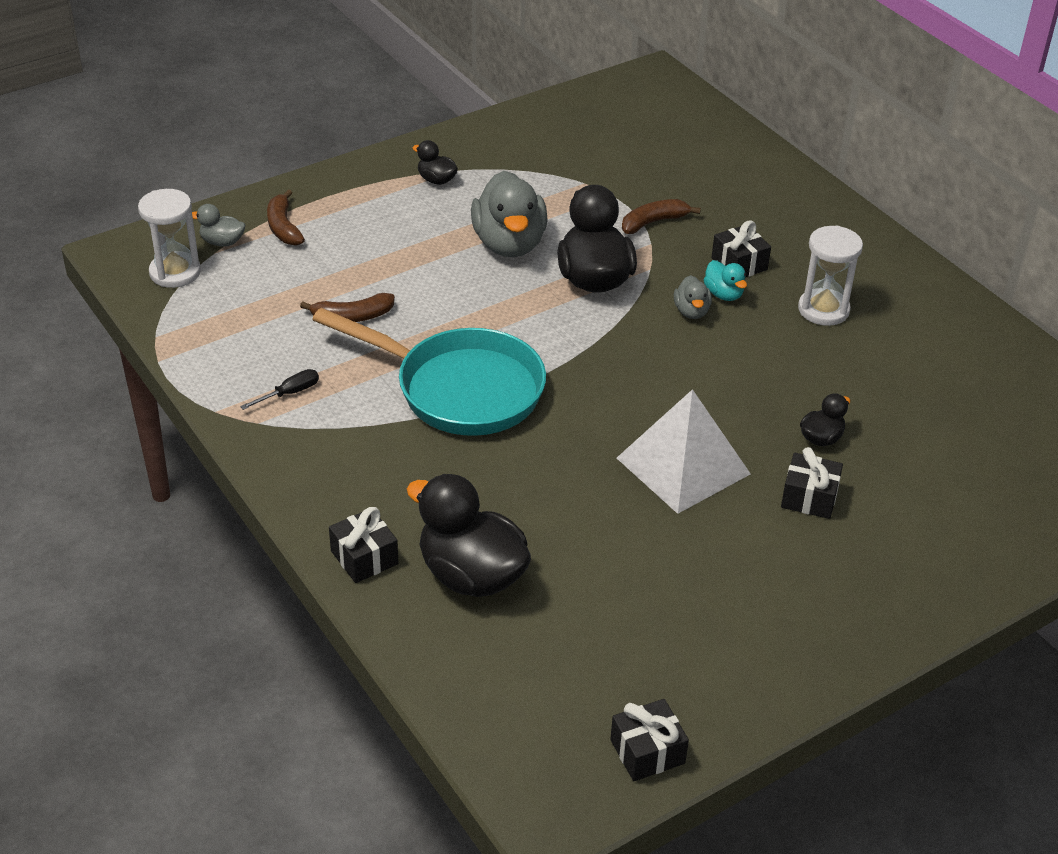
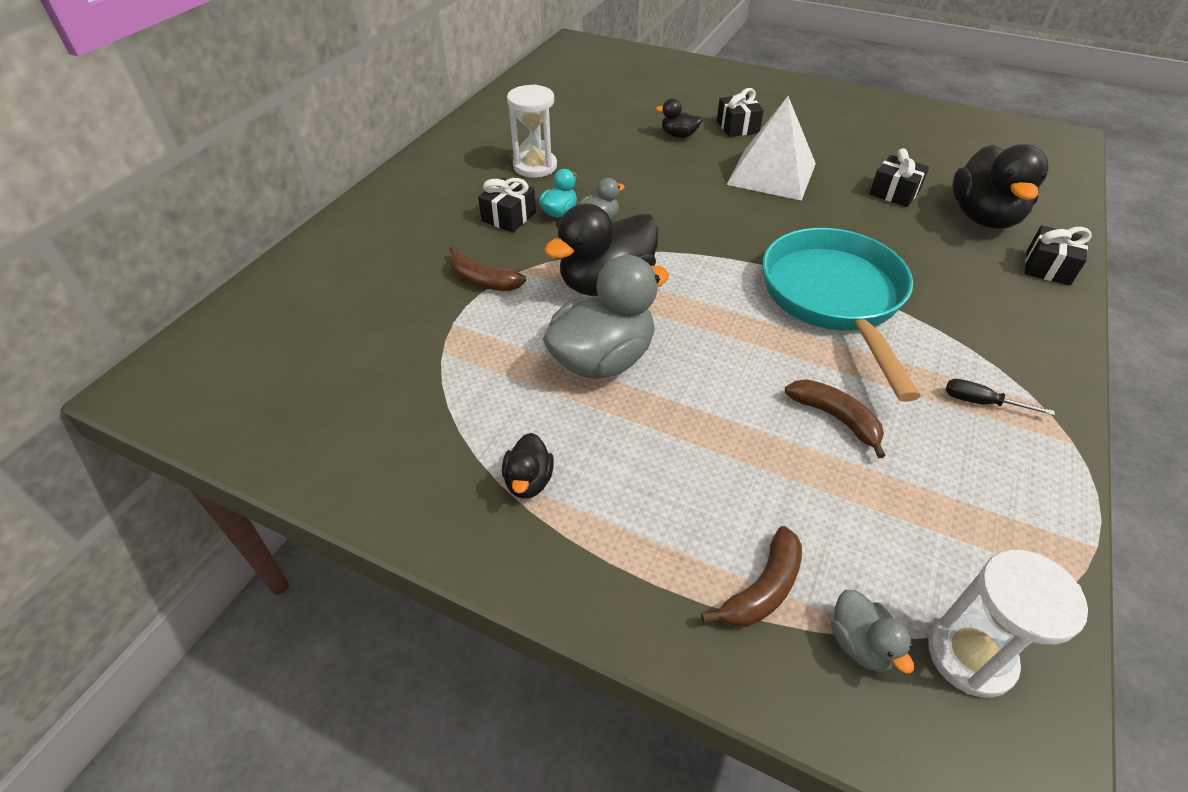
camera: 120 degrees left, 5 degrees up
black gift [610,699,689,781] -> black gift moved to [869,148,929,207]

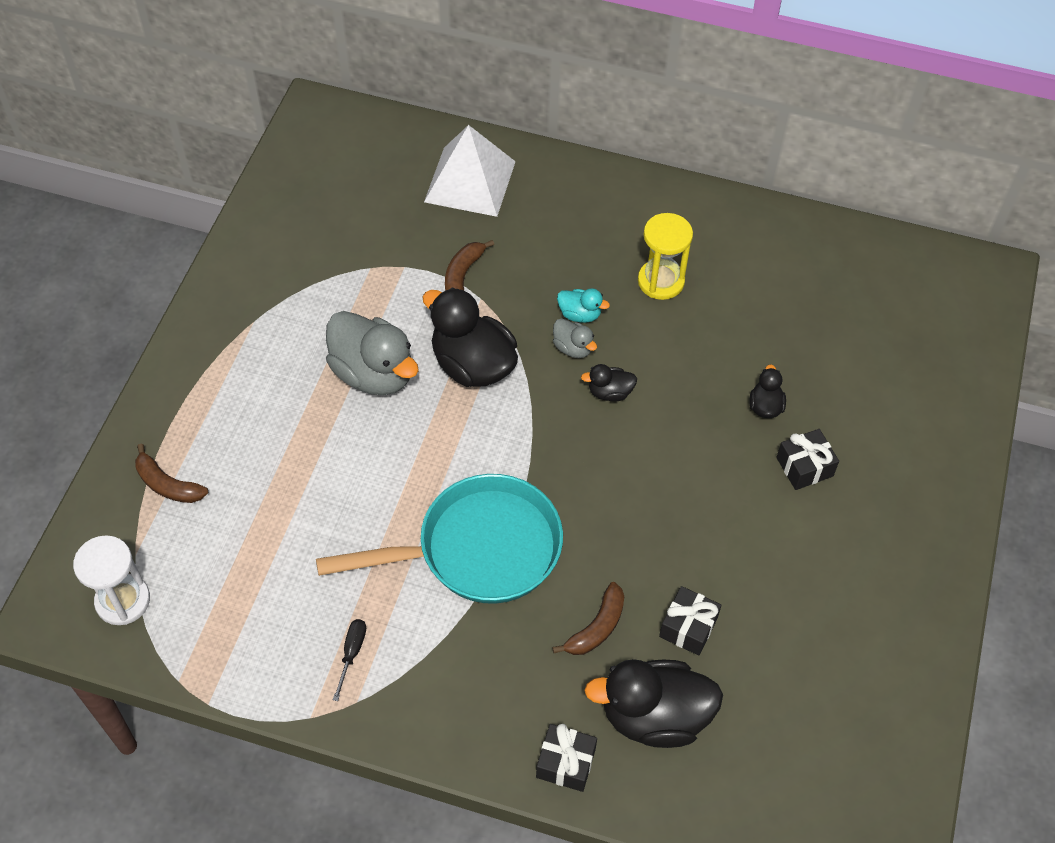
camera: 80 degrees right, 10 degrees up
black gift [478,178,536,232] -> none
black duck [502,433,554,499] -> black duck moved to [581,364,637,402]
white hourglass [507,84,557,178] -> yellow hourglass [638,213,693,300]
white pyramid [726,96,816,201] -> white pyramid moved to [424,125,516,217]
brown banana [785,379,886,458] -> brown banana moved to [552,582,624,655]
grey duck [831,590,914,673] -> none

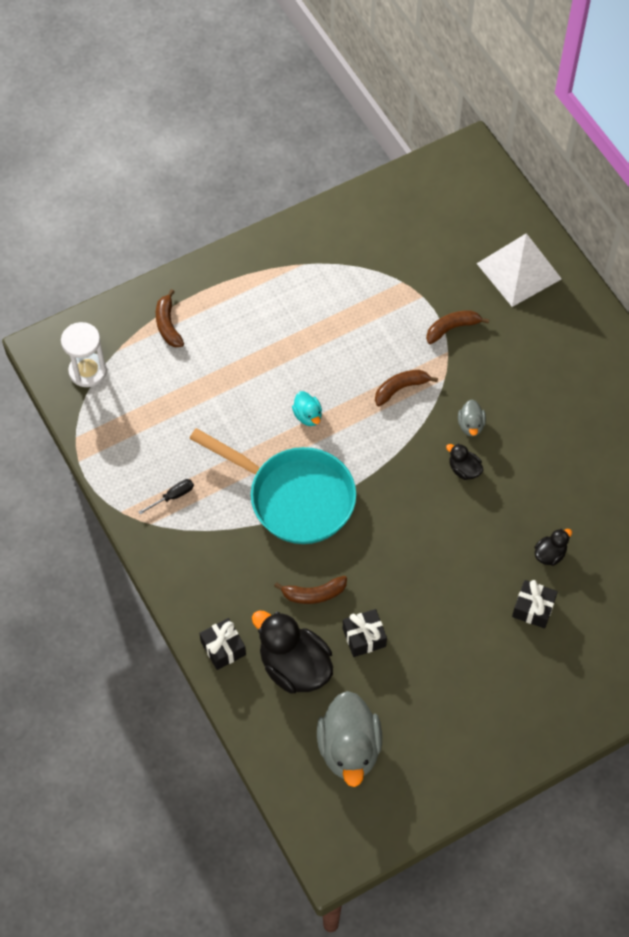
camera: 45 degrees right, 5 degrees up
grey duck [326,311,419,395] -> grey duck moved to [317,691,382,787]
black duck [422,287,518,387] -> brown banana [375,370,438,406]
turquoise duck [557,288,610,323] -> turquoise duck moved to [292,391,322,426]
yellow hourglass [638,213,693,300] -> none

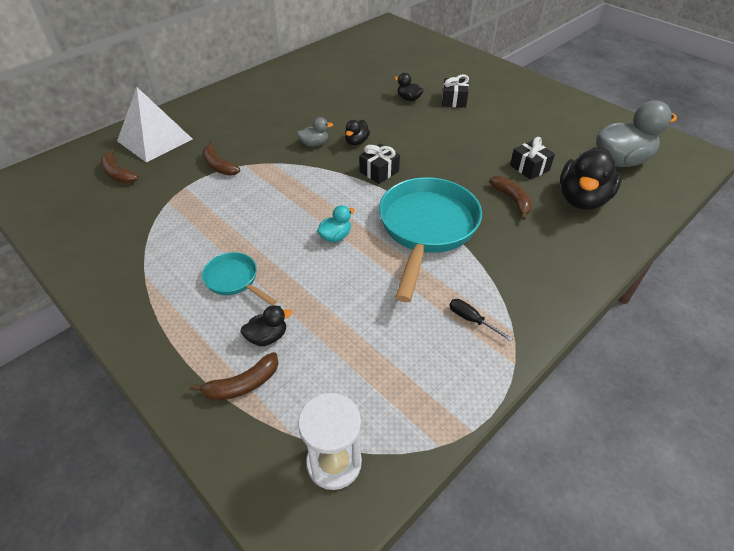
camera: 105 degrees left, 15 degrees down
black gift [199,618,246,670] -> black gift moved to [359,144,400,184]
brown banana [375,370,438,406] -> brown banana moved to [101,149,138,183]
none -> turquoise pan [202,252,277,305]
none -> black duck [240,305,292,346]

